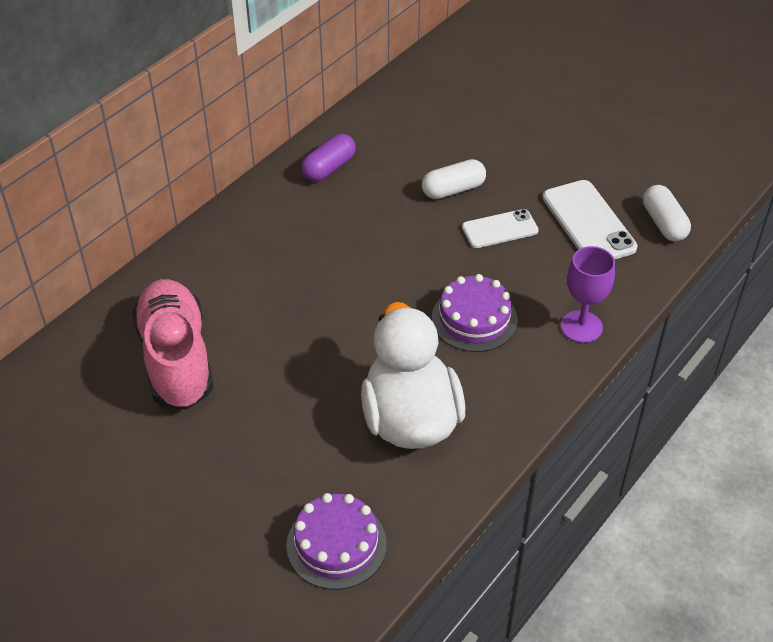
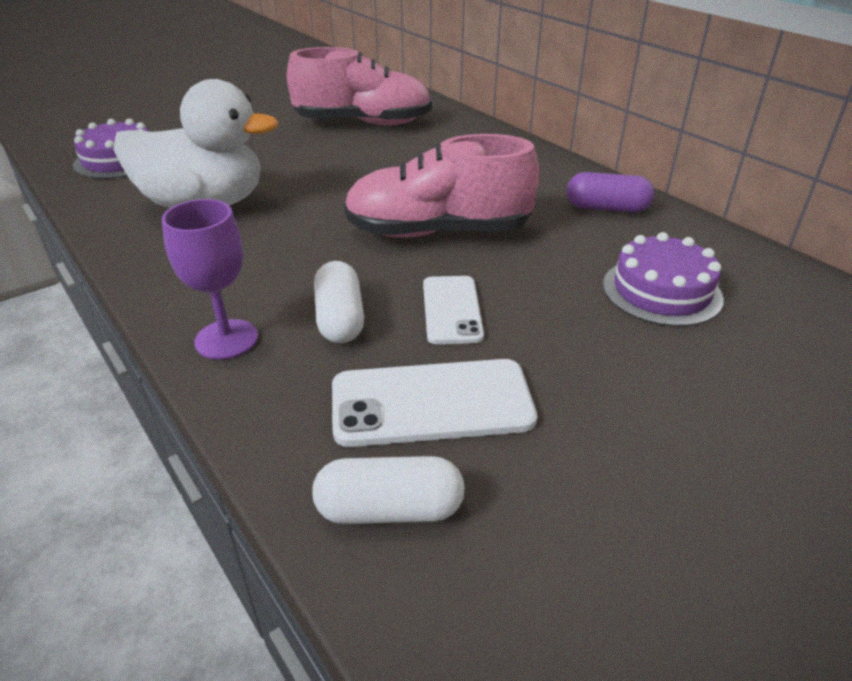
camera: 105 degrees right, 10 degrees down
purple capsule [301,134,356,182] -> purple capsule turned 45 degrees counterclockwise [567,172,655,213]
white capsule [422,159,486,199] -> white capsule moved to [314,261,364,343]
purple cake [432,274,518,352] -> purple cake moved to [603,232,724,327]
none -> pink shoe [344,134,540,238]

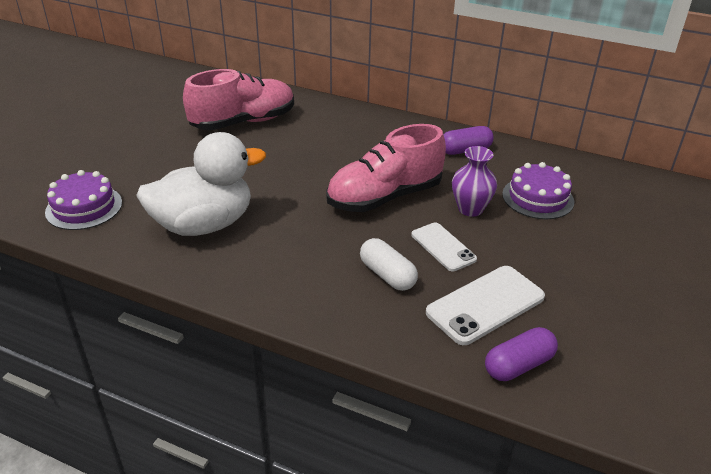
camera: 30 degrees left, 0 degrees up
purple goblet [162,199,258,360] -> none
white capsule [312,456,465,524] -> purple capsule [485,327,558,381]
none -> purple vase [452,146,497,217]

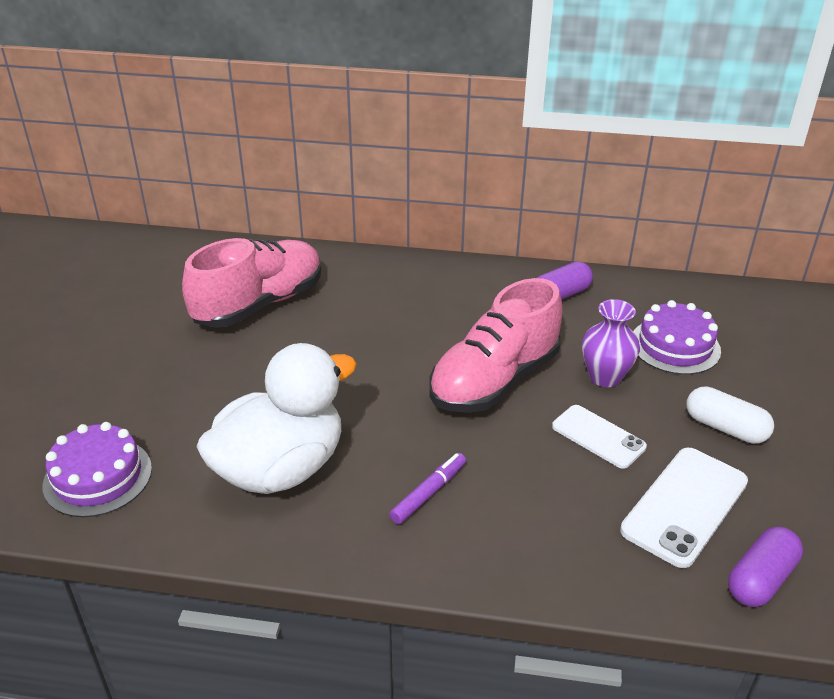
camera: 15 degrees left, 0 degrees up
white capsule [360,238,418,291] -> white capsule moved to [687,386,774,444]
none -> purple marker [389,453,466,524]

